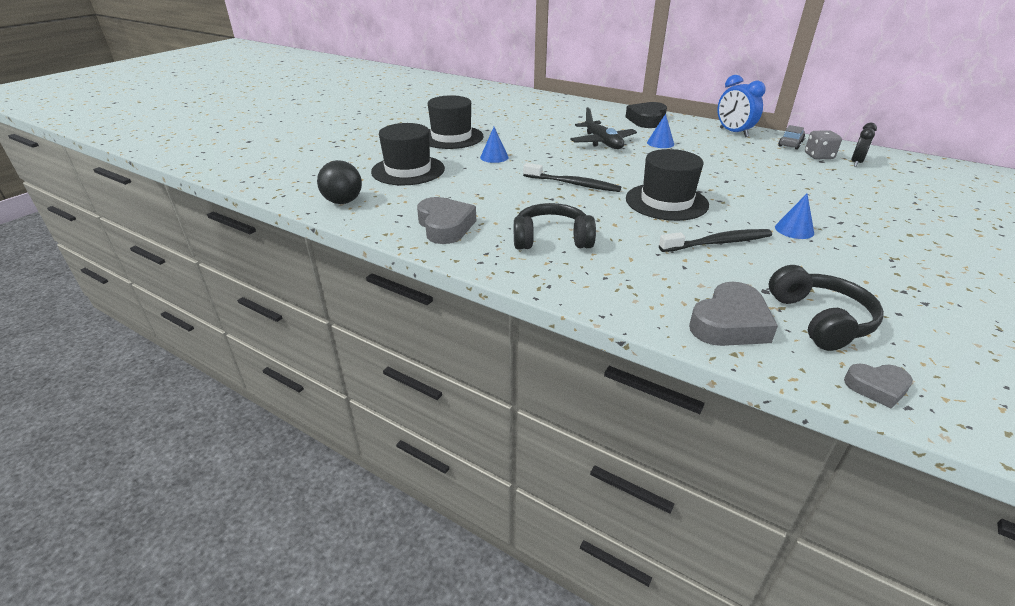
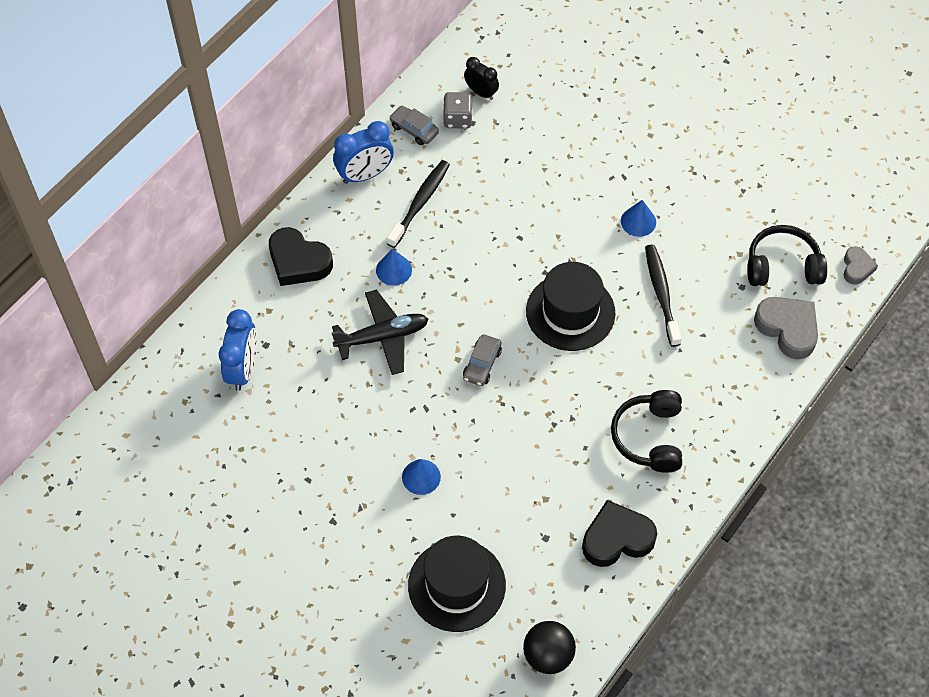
camera: 85 degrees left, 25 degrees up
grey heart [417,197,476,244] -> black heart [582,500,657,567]
black hat [428,95,484,149] -> none
black toothbrush [523,163,621,192] -> black toothbrush moved to [387,160,450,248]
none -> blue clock [219,309,257,391]
none -> grey car [463,334,502,386]

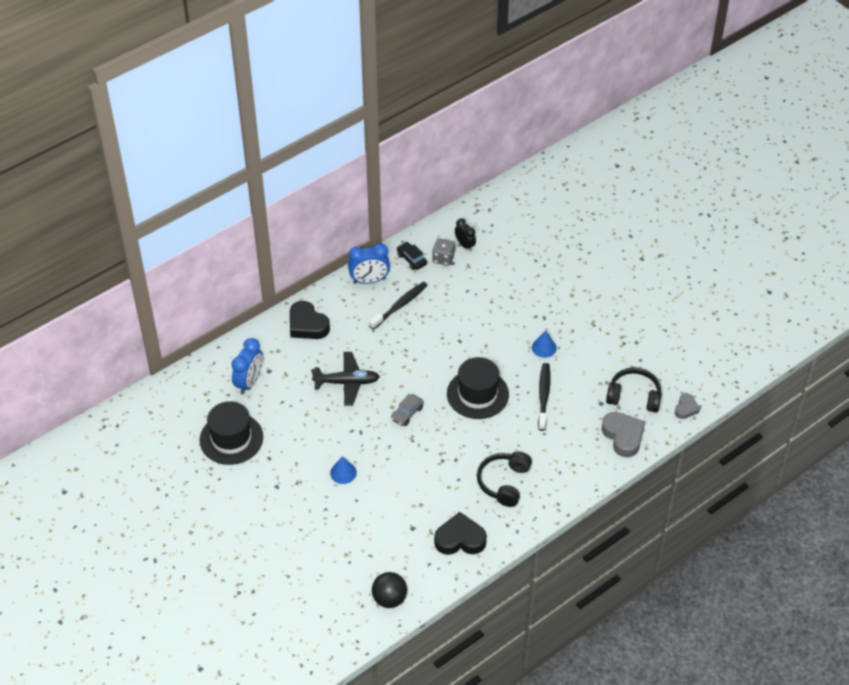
camera: 15 degrees right, 10 degrees down
blue cone [376,249,412,286] -> none
grey car [389,106,439,145] -> black car [397,242,427,270]
black hat [408,536,506,632] -> black hat moved to [200,401,263,465]

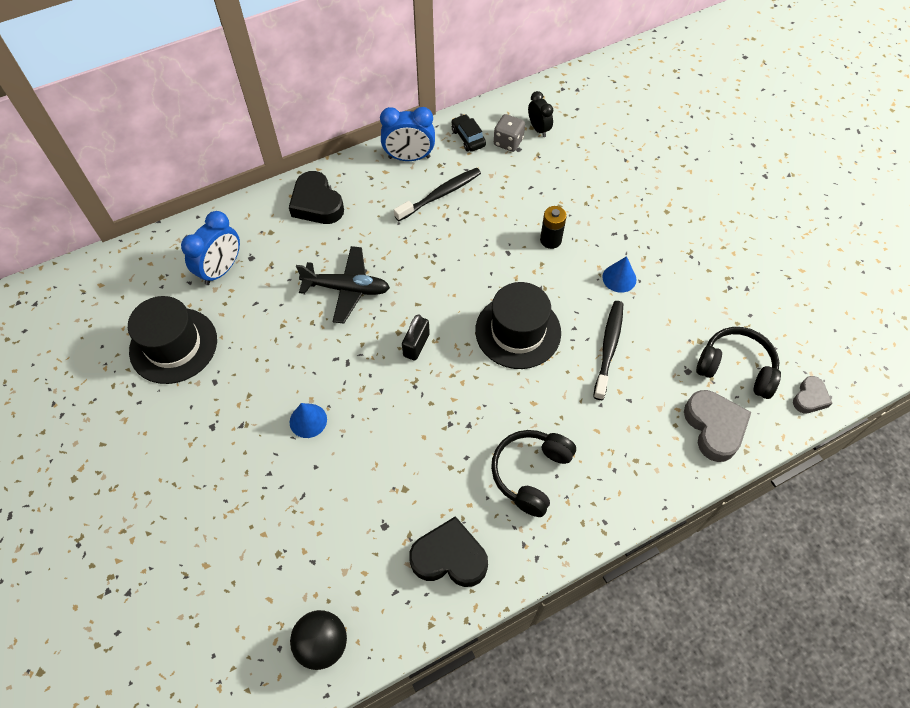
camera: 10 degrees right, 10 degrees up
grey car [391,394,424,426] -> black padlock [402,315,430,360]
none -> black battery [540,206,567,249]

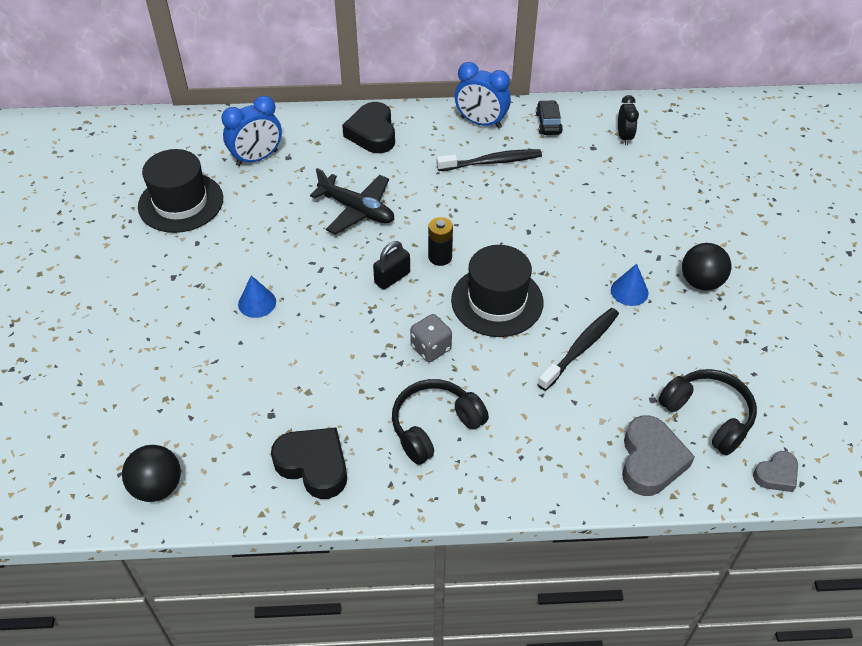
camera: 25 degrees right, 10 degrees down
grey dice [494,114,525,152] -> grey dice moved to [410,314,452,362]
black battery [540,206,567,249] -> black battery moved to [428,217,453,266]
none -> black ball [682,243,731,291]

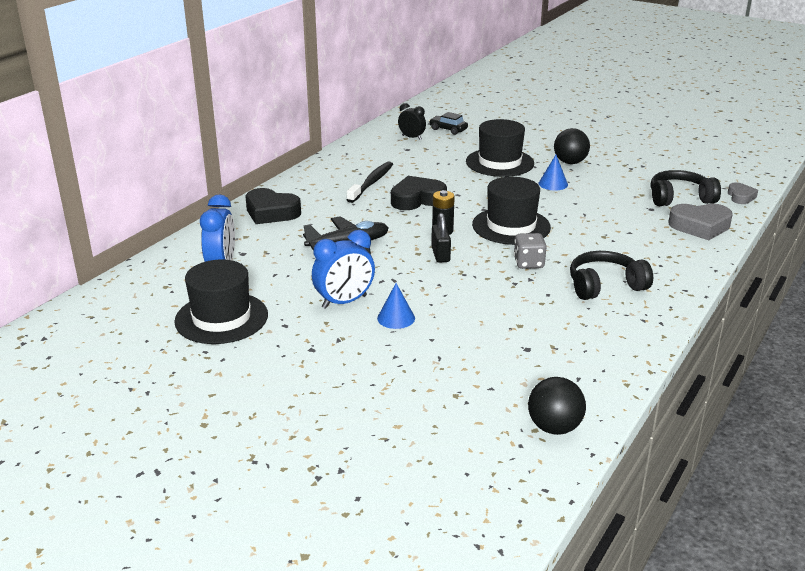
camera: 55 degrees left, 20 degrees down
black heart [271,427,347,499] -> black heart moved to [391,176,447,210]
black headphones [392,379,489,465] -> black headphones turned 75 degrees clockwise [570,251,653,300]
blue clock [455,62,511,128] -> blue clock moved to [312,230,375,309]
black car [536,100,563,135] -> black car moved to [429,112,468,135]
black toothbrush [537,308,619,391] -> none
grey heart [622,415,695,496] -> grey heart turned 135 degrees clockwise [669,204,733,240]
none -> black hat [466,119,534,177]

